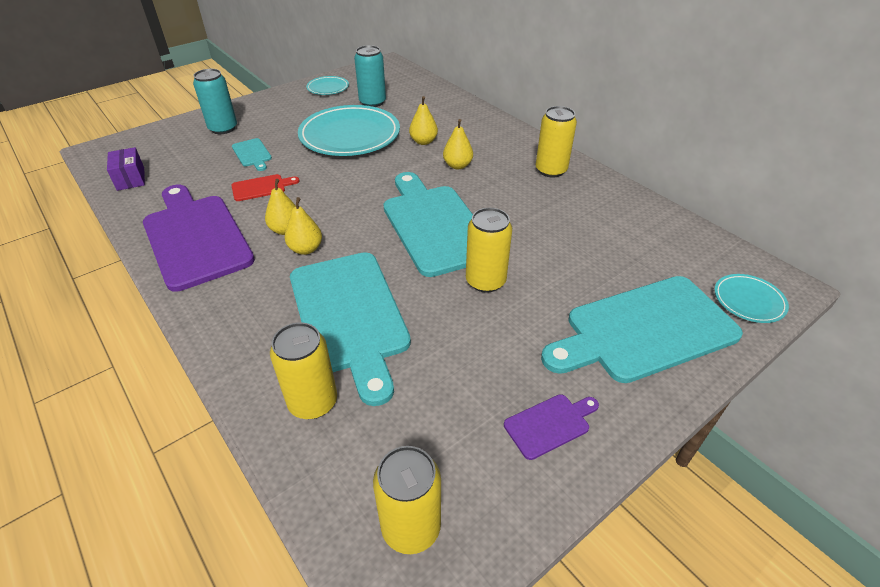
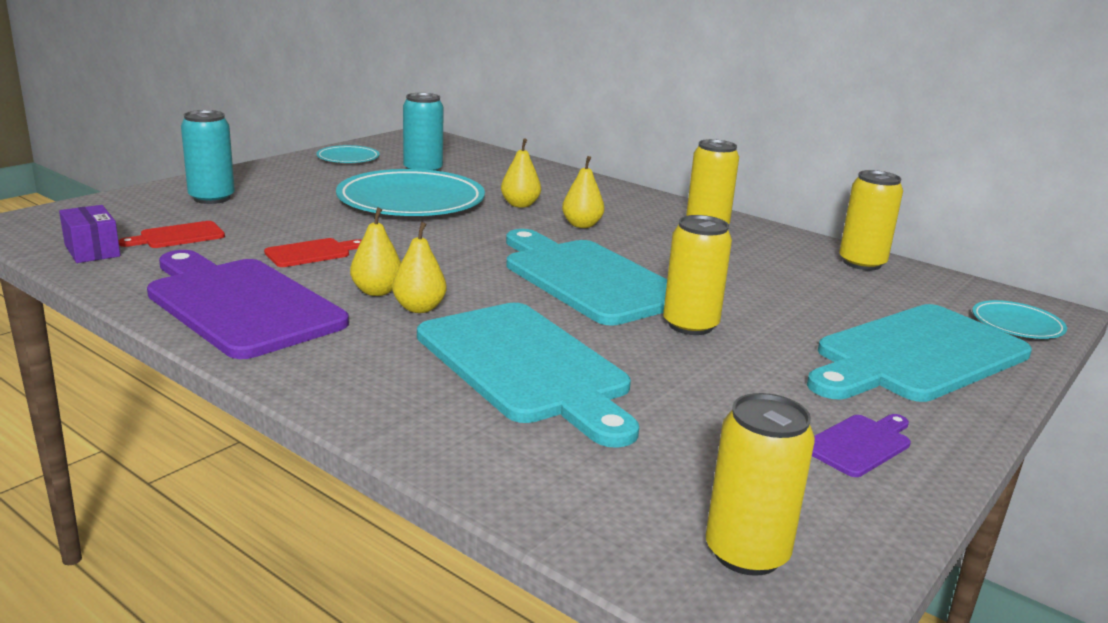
camera: 15 degrees left, 20 degrees down
turquoise cutting board [232,138,272,171] -> none
yellow can [270,322,337,419] -> yellow can moved to [839,170,903,270]
none -> red cutting board [119,221,225,248]

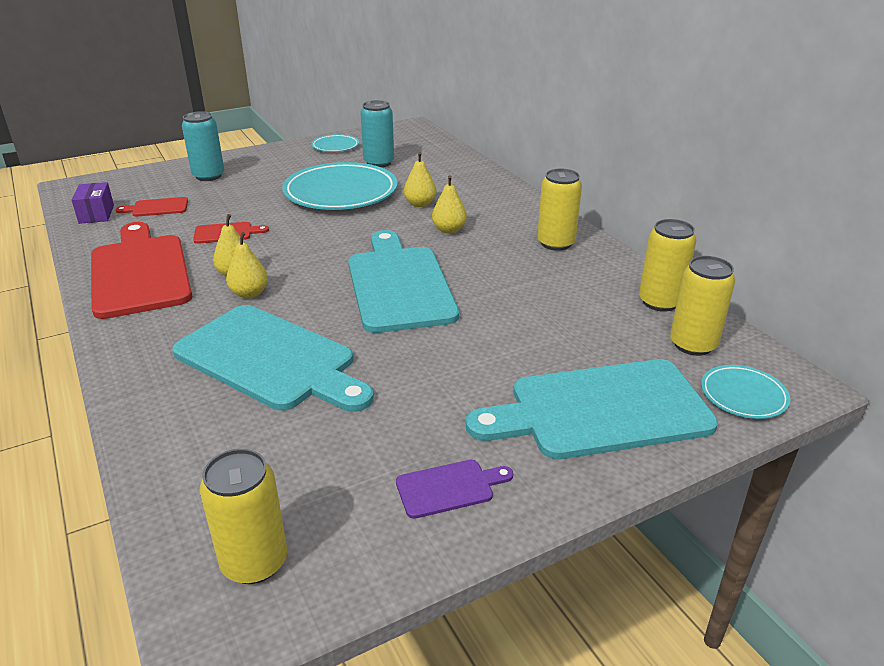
camera: 25 degrees right, 10 degrees up
purple cutting board [147,250,349,359] -> red cutting board [91,222,192,319]
turquoise cutting board [417,303,639,448] -> turquoise cutting board turned 45 degrees counterclockwise [172,305,374,412]
yellow can [663,215,732,335] -> yellow can moved to [670,256,735,356]

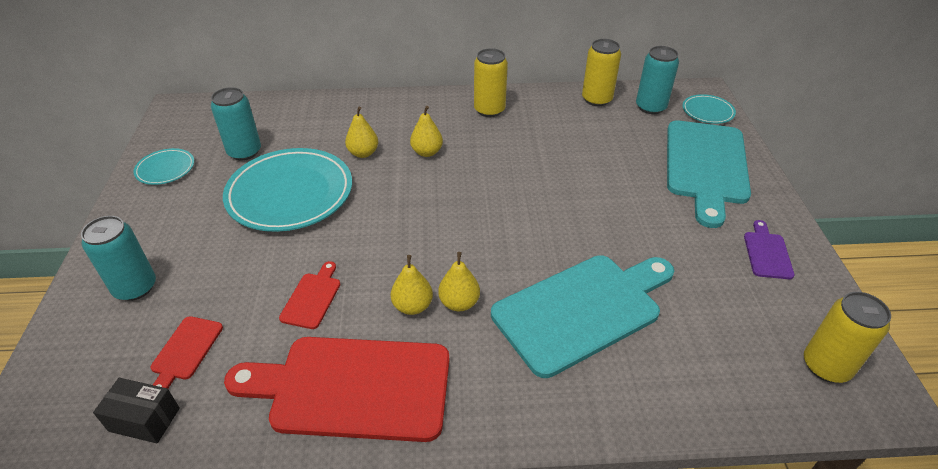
camera: 65 degrees left, 10 degrees up
purple box [71,182,114,224] -> black box [93,378,180,443]
turquoise cutting board [348,230,459,333] -> none
yellow can [670,256,735,356] -> turquoise can [636,46,679,114]

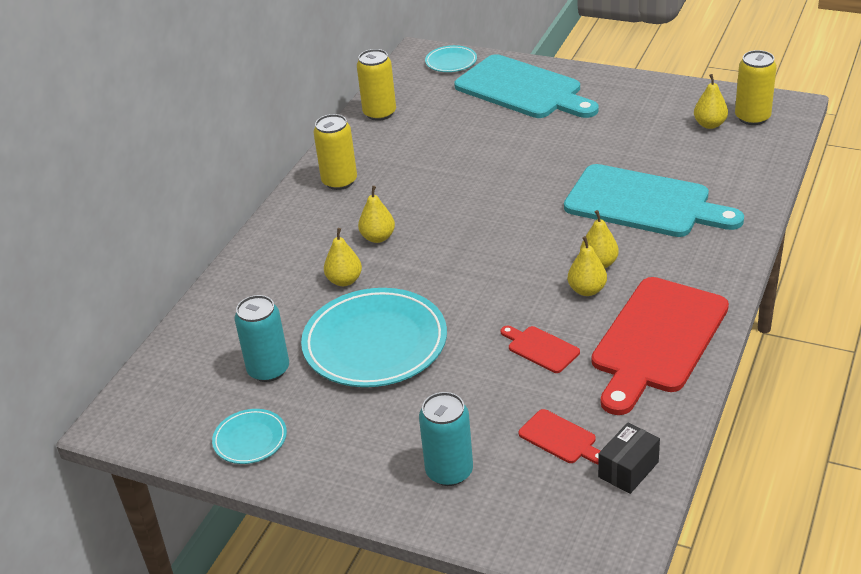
camera: 60 degrees left, 5 degrees down
turquoise cutting board [491,255,674,378] -> turquoise cutting board turned 120 degrees clockwise [564,164,744,237]
turquoise can [636,46,679,114] -> none
purple cutting board [744,220,795,279] -> none
none -> yellow pear [694,74,728,129]

